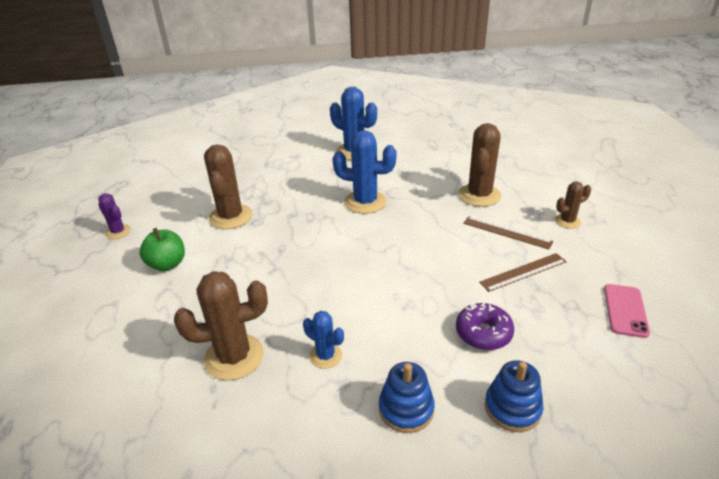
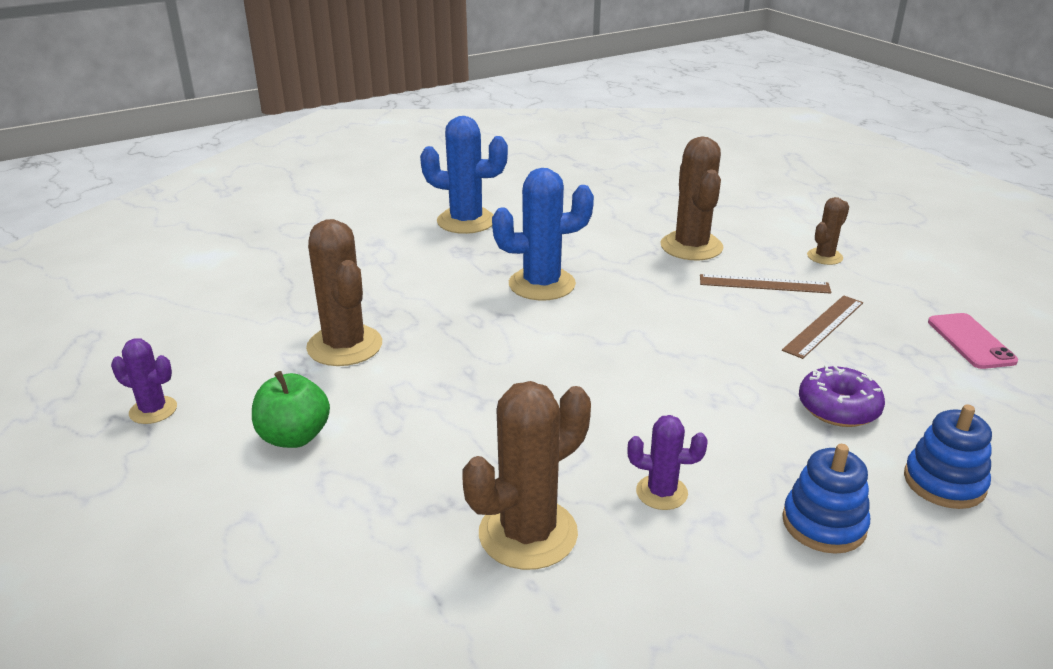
camera: 25 degrees left, 5 degrees down
blue cactus [303,311,344,369] -> purple cactus [627,415,708,510]

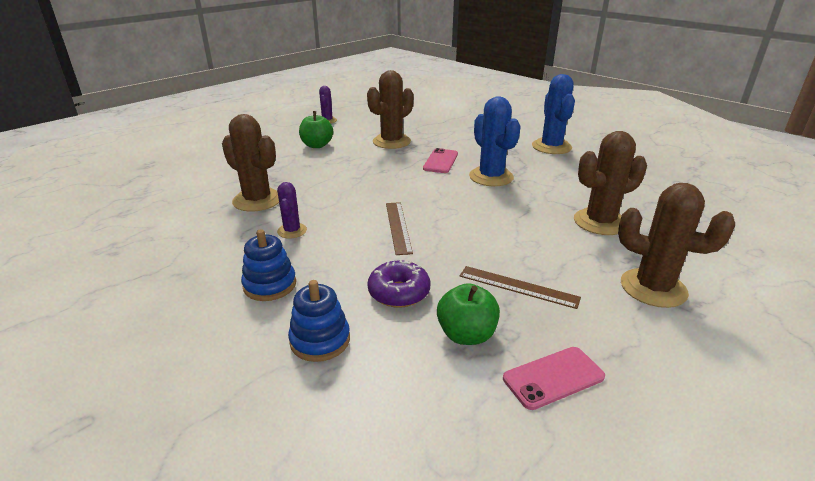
camera: 75 degrees right, 0 degrees up
brown ruler [700,274,831,294] -> brown ruler moved to [386,202,413,255]
brown cactus [807,197,849,265] -> brown cactus [618,183,735,308], size x1.82
none -> pink phone [423,148,458,173]
none -> green apple [437,283,500,345]

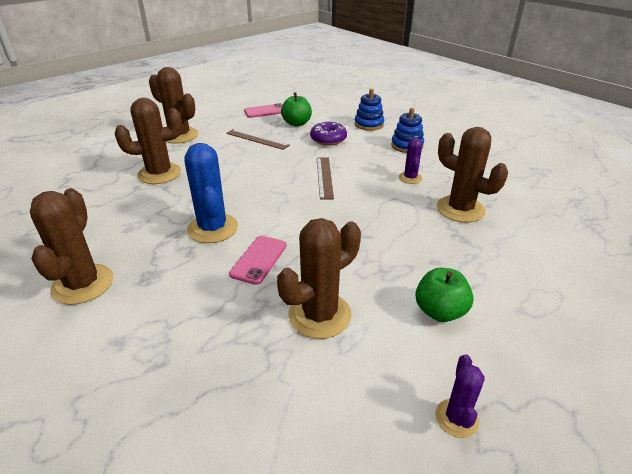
camera: 175 degrees left, 5 degrees up
blue cactus [532,74,575,154] -> brown cactus [30,188,113,305]

